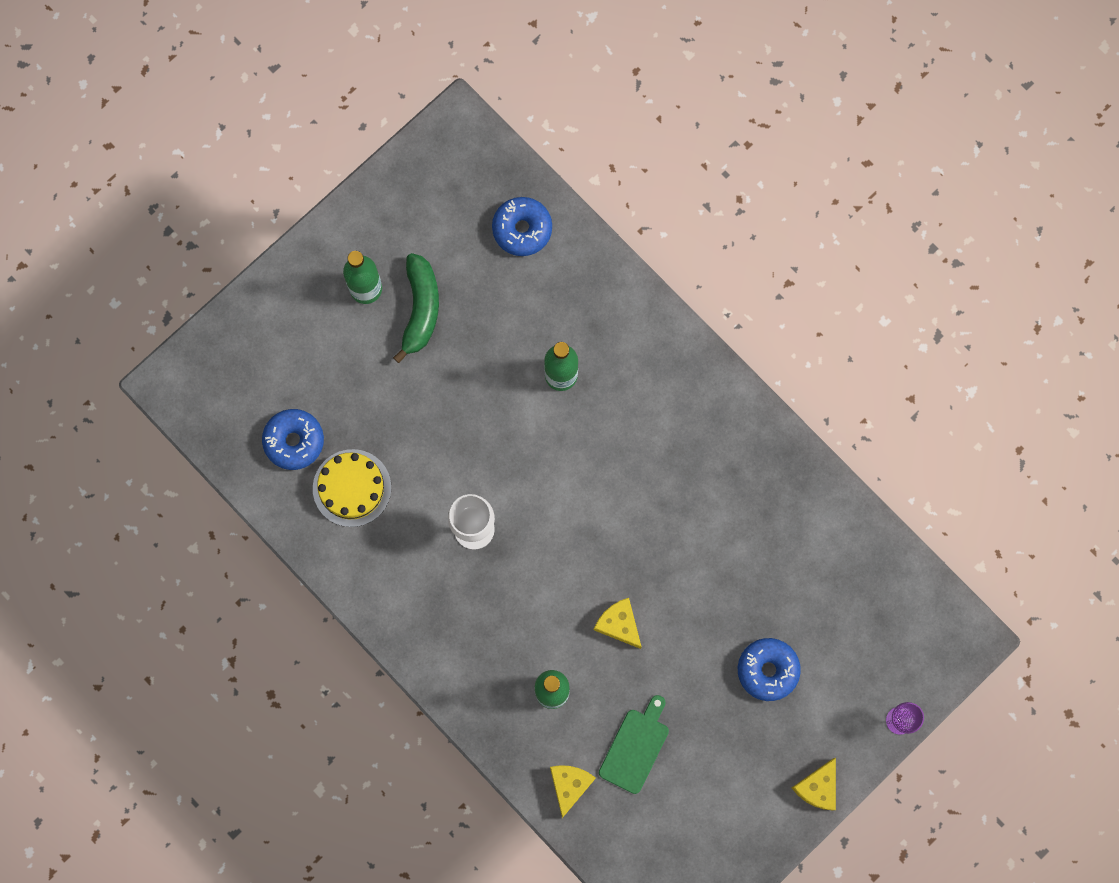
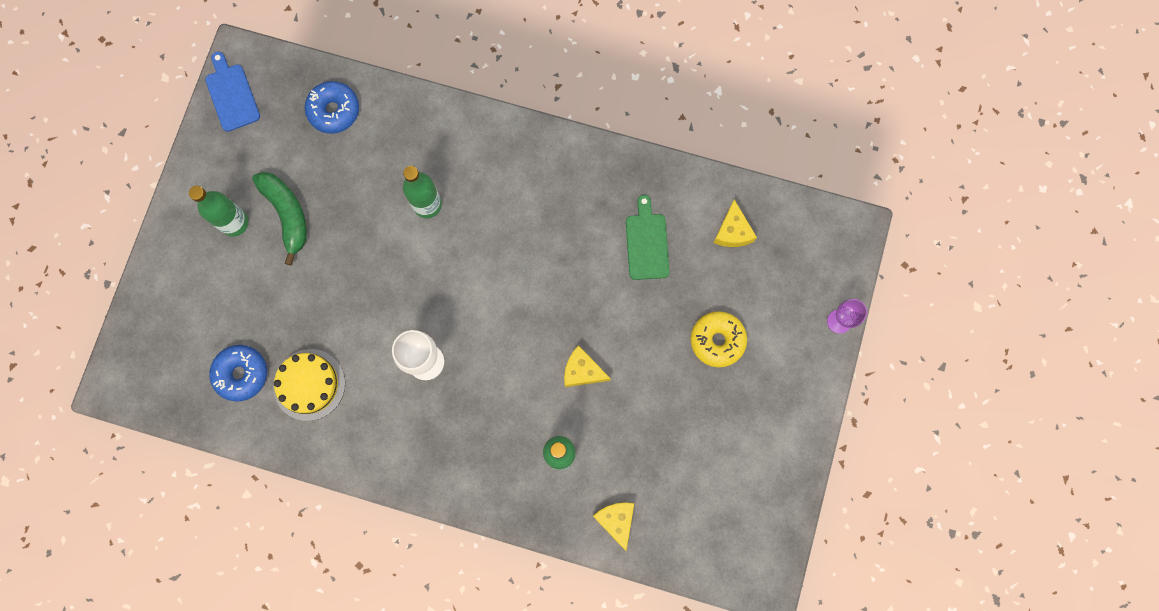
camera: 30 degrees left, 0 degrees up
green cutting board [599,695,669,794] -> green cutting board moved to [626,195,669,280]
blue donut [738,638,801,701] -> yellow donut [691,311,747,367]
yellow cheese [792,758,836,811] -> yellow cheese moved to [713,200,757,247]
none -> blue cutting board [205,52,260,132]

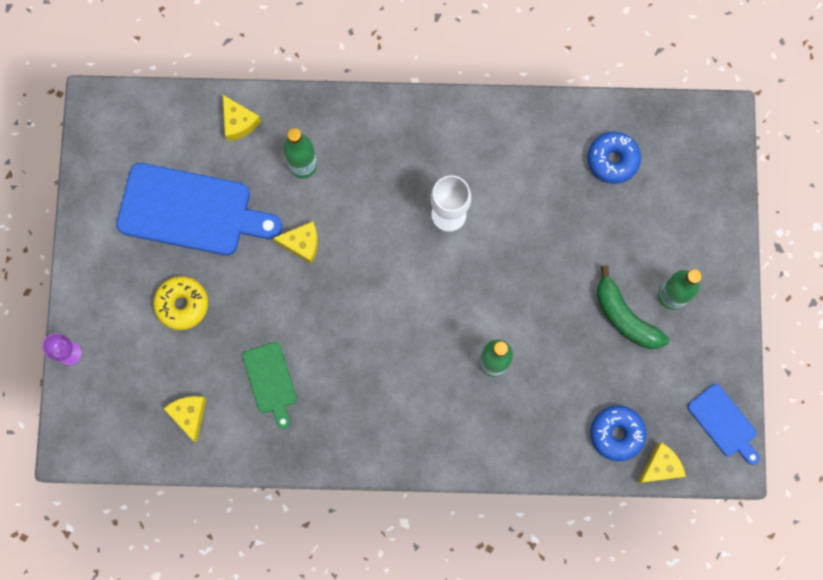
camera: 165 degrees right, 0 degrees up
yellow cake [273,349,345,421] -> none
none -> blue cutting board [116,163,282,255]
none -> yellow cheese [638,442,686,483]

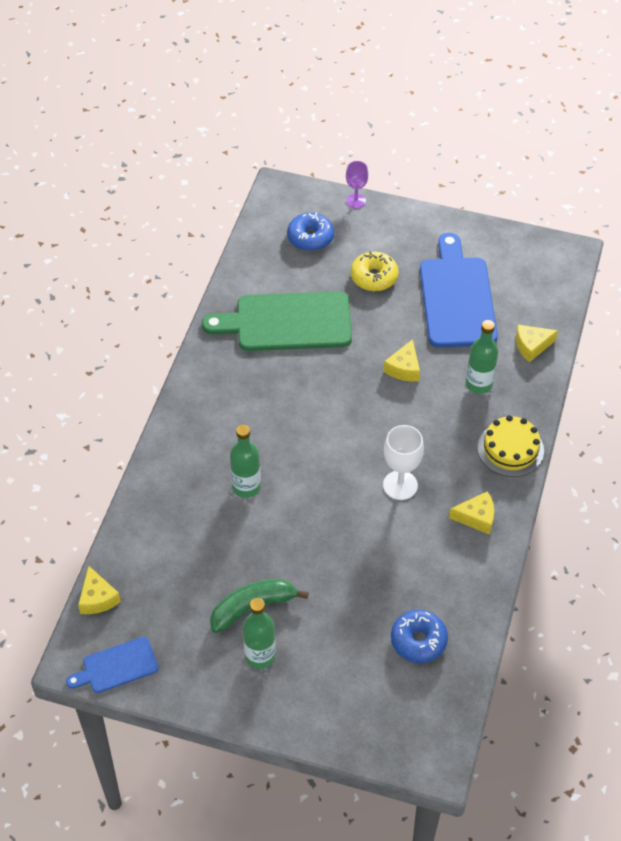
camera: 105 degrees right, 25 degrees down
blue cutting board [116,163,282,255] -> blue cutting board turned 150 degrees clockwise [420,233,498,348]
yellow cheese [164,396,206,443] -> yellow cheese moved to [449,491,494,534]
green cutting board [242,342,297,429] -> green cutting board [202,291,352,351], size x1.93
blue donut [590,405,646,461] -> blue donut moved to [287,213,334,251]
none -> yellow cake [478,415,544,477]

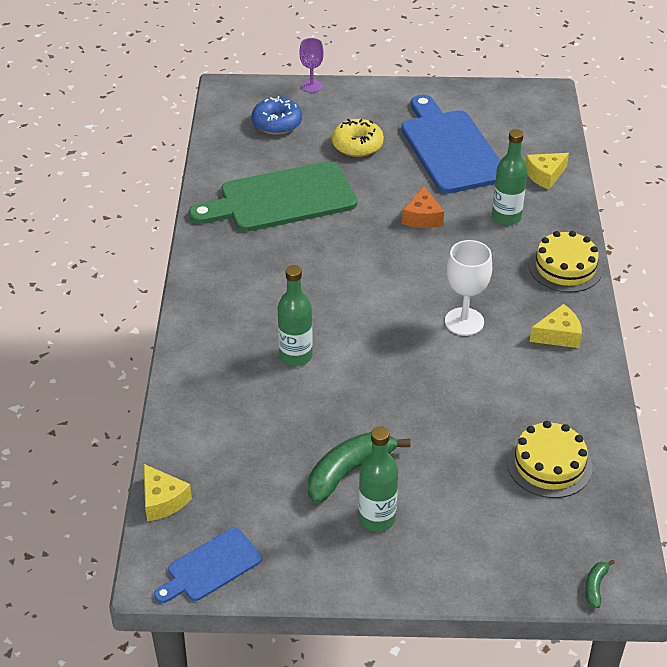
camera: 15 degrees left, 10 degrees down
yellow cheese [383,339,420,382] -> orange cheese [402,186,444,228]
blue donut [391,610,448,663] -> yellow cake [507,421,592,498]
none -> green banana [585,560,615,608]

